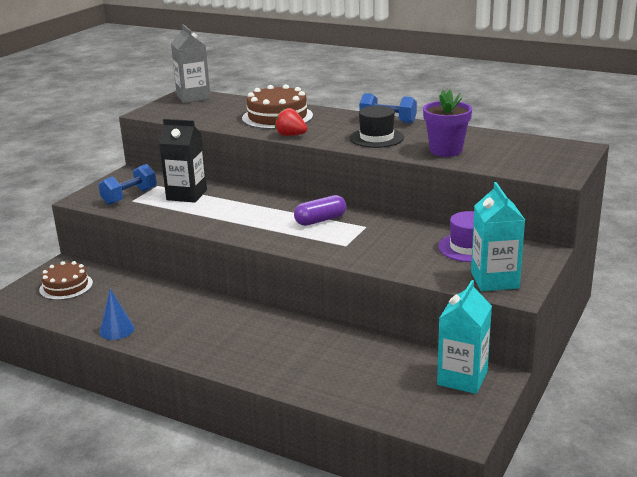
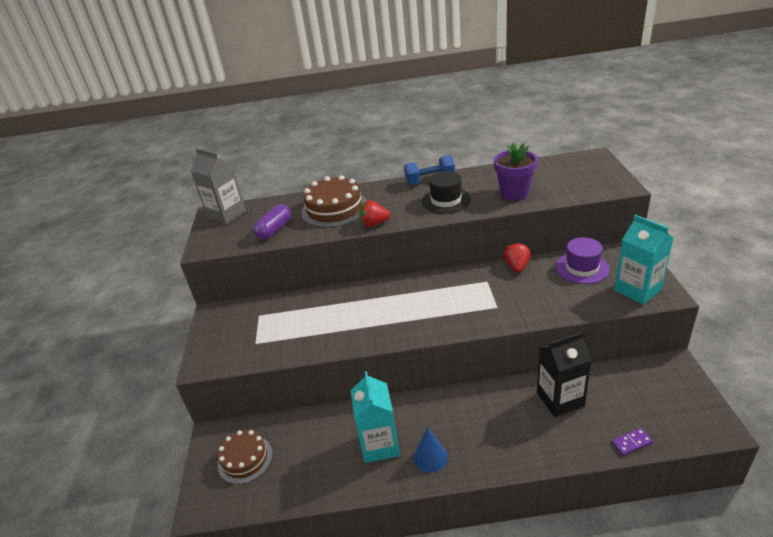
camera: 30 degrees left, 10 degrees up
blue dumbbell [99,164,157,205] -> none
blue cone [99,289,134,340] -> blue cone moved to [413,427,448,473]
black carton [159,119,207,203] -> black carton moved to [537,332,592,417]
purple capsule [294,195,347,226] -> purple capsule moved to [253,204,291,240]
turquoise carton [437,280,492,394] -> turquoise carton moved to [351,371,400,463]
none -> red strawberry [503,242,531,273]
none -> purple domino [611,428,653,456]

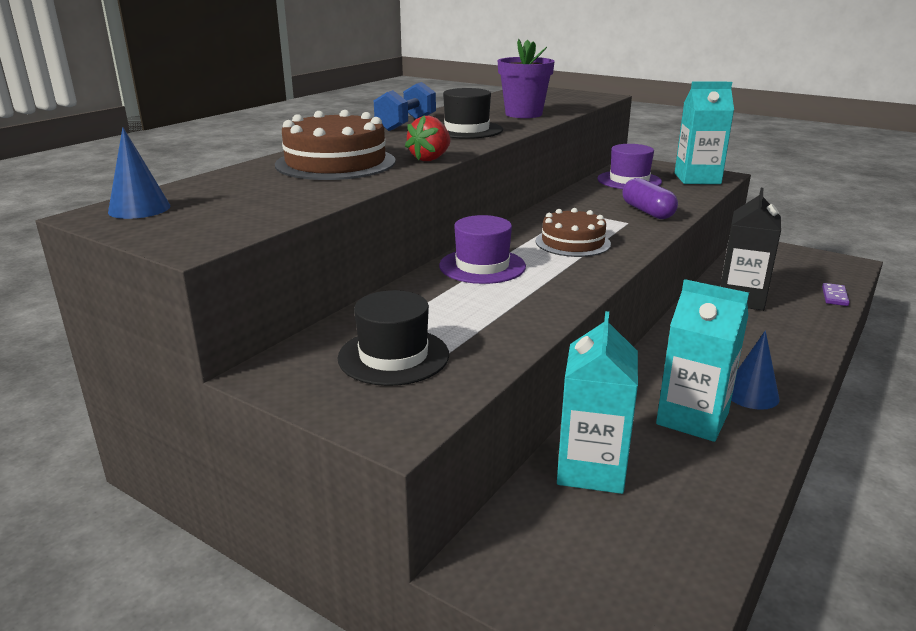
camera: 55 degrees left, 10 degrees down
grey carton [191,148,246,224] -> blue cone [108,127,171,219]
brown cake [217,430,272,484] -> brown cake moved to [536,208,611,257]
purple capsule [253,204,291,240] -> purple capsule moved to [622,178,678,219]
red strawberry [503,242,531,273] -> none
none -> black hat [337,290,449,386]
none -> purple hat [439,215,526,284]
none -> turquoise carton [557,311,638,494]

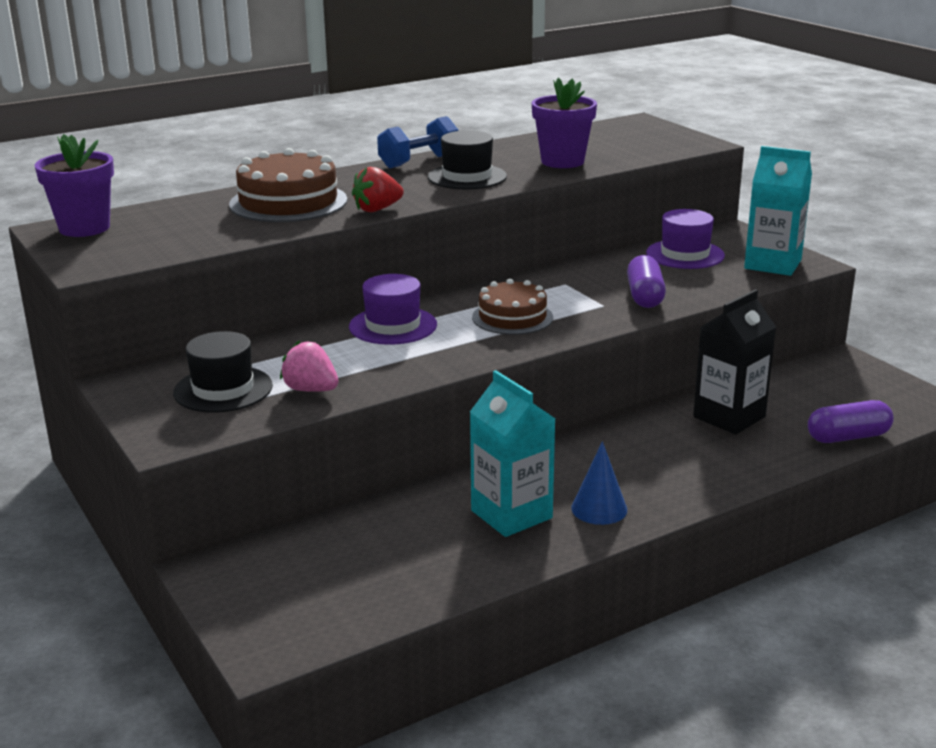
camera: 25 degrees right, 0 degrees up
blue cone [108,127,171,219] -> purple flower pot [35,134,114,237]
turquoise carton [557,311,638,494] -> none
purple domino [822,283,850,306] -> purple capsule [808,400,894,443]
none -> pink strawberry [280,341,338,392]

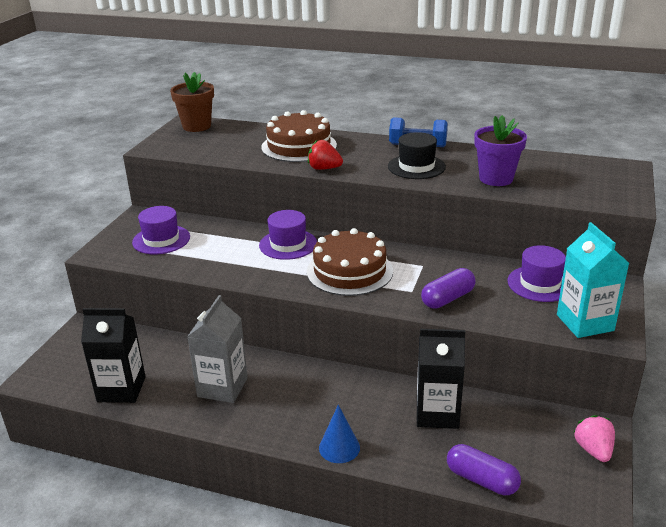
camera: 50 degrees right, 5 degrees up
purple flower pot [35,134,114,237] -> brown flower pot [170,72,214,132]
black hat [173,331,273,413] -> purple hat [132,206,190,254]
pink strawberry [280,341,338,392] -> pink strawberry moved to [573,415,615,462]
turquoise carton [470,370,555,537] -> grey carton [187,295,248,403]
brown cake [472,279,553,335] -> brown cake [307,228,393,296], size x1.50
blue cone [571,441,627,525] -> blue cone moved to [319,405,360,463]
none -> black carton [81,308,146,403]

